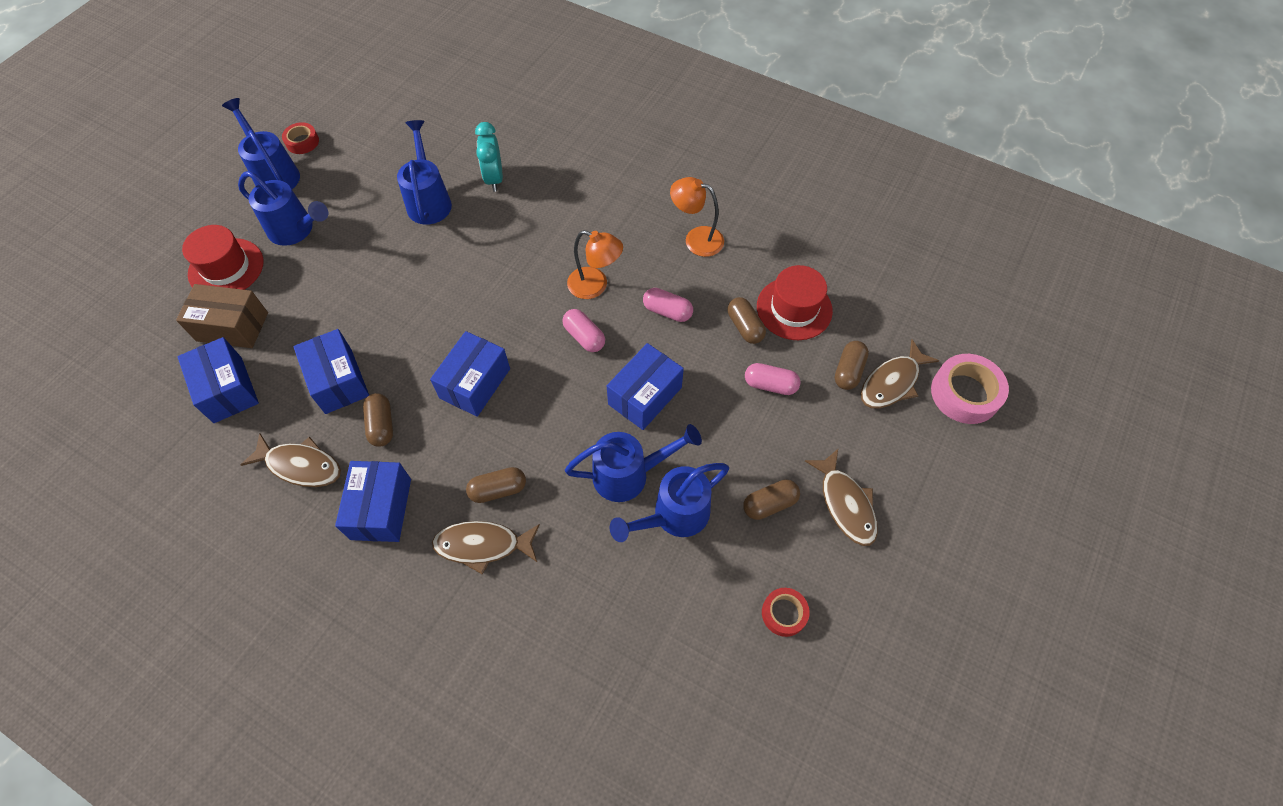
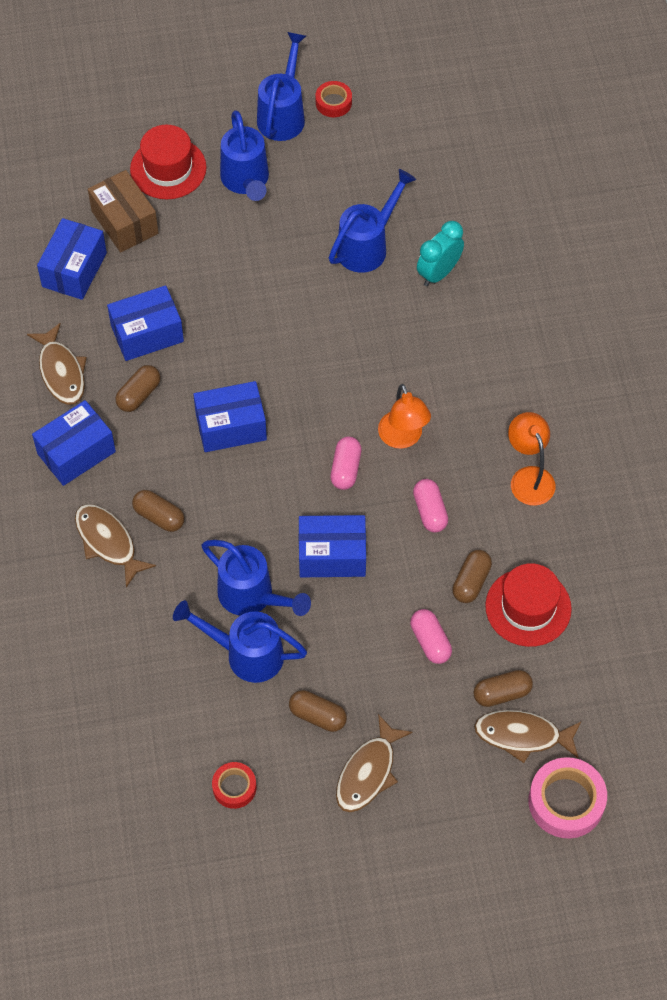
camera: 50 degrees right, 0 degrees up
blue box [293,329,369,414] -> blue box turned 45 degrees clockwise [107,285,184,361]

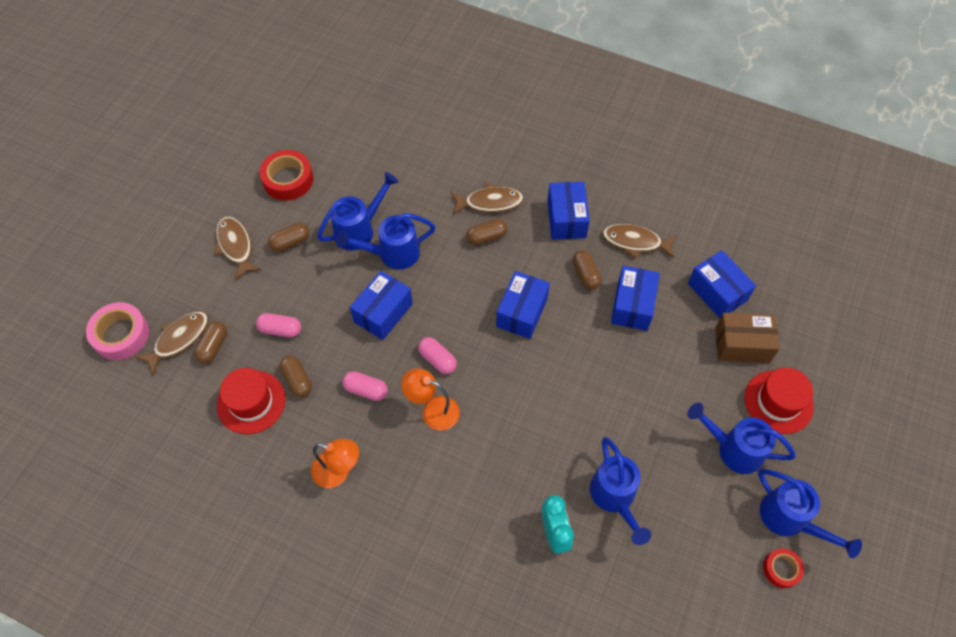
camera: 125 degrees right, 0 degrees up
red tape [212,762,256,809] -> red tape [259,150,313,201], size x1.73

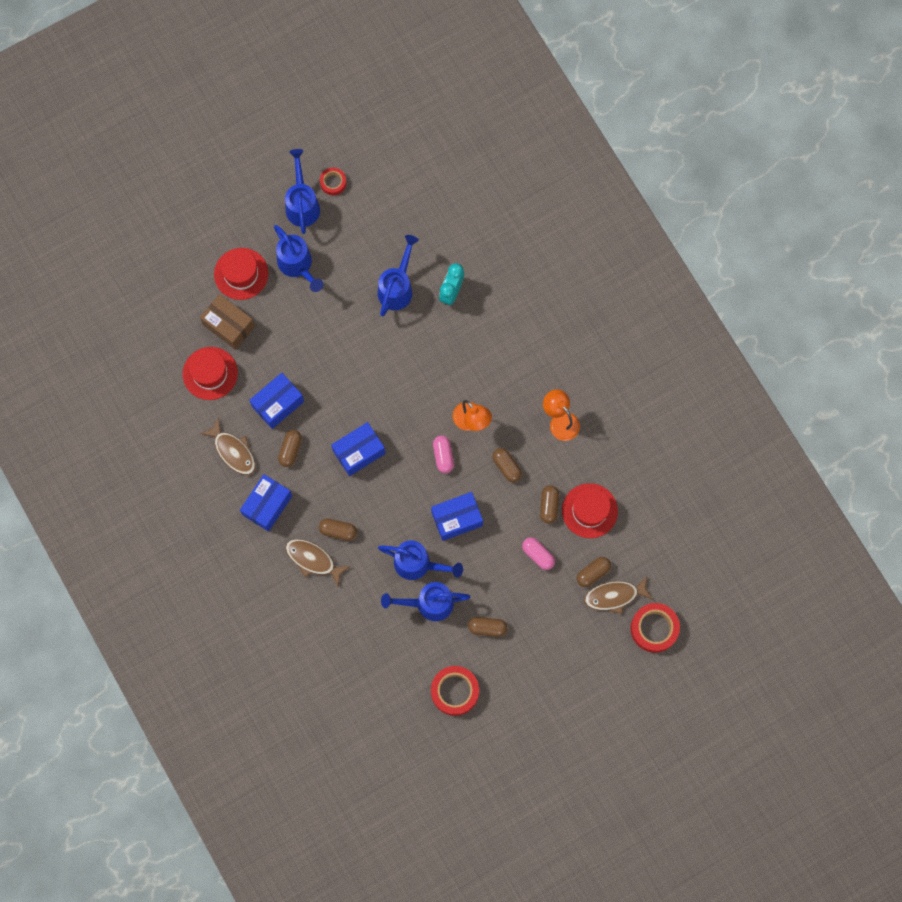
camera: 145 degrees left, 15 degrees up
pink tape [86,302,149,360] -> red tape [631,603,680,653]
brown fish [214,217,261,280] -> none
pink capsule [342,371,388,401] -> brown capsule [492,448,522,482]
blue box [688,250,756,318] -> red hat [183,347,238,400]

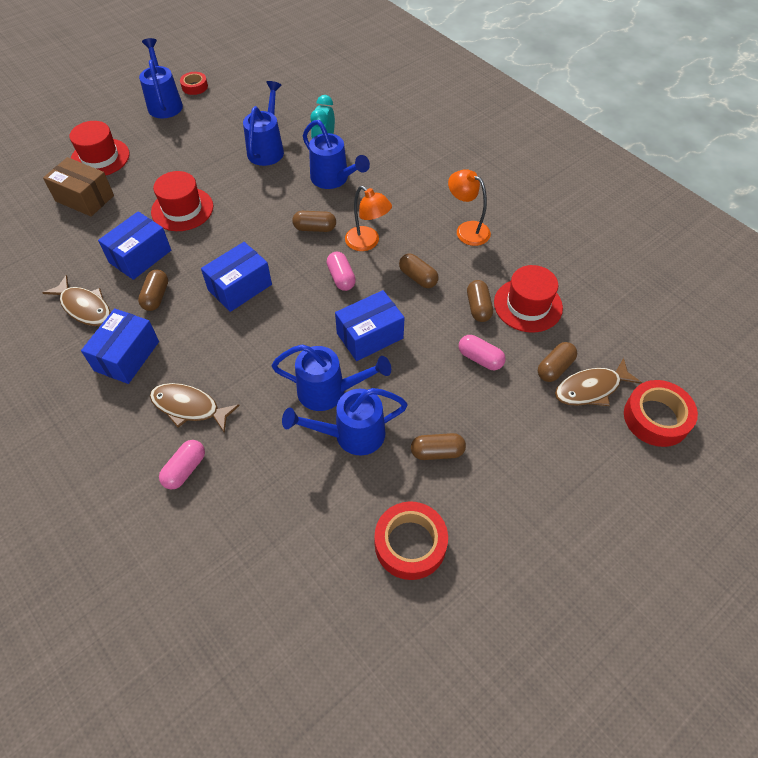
camera: 10 degrees left, 20 degrees down
red hat [183,347,238,400] -> red hat moved to [151,171,213,231]
blue watering can [274,225,323,292] -> blue watering can moved to [303,120,370,189]
brown capsule [319,518,357,541] -> brown capsule moved to [292,211,336,232]
none -> pink capsule [159,440,205,490]

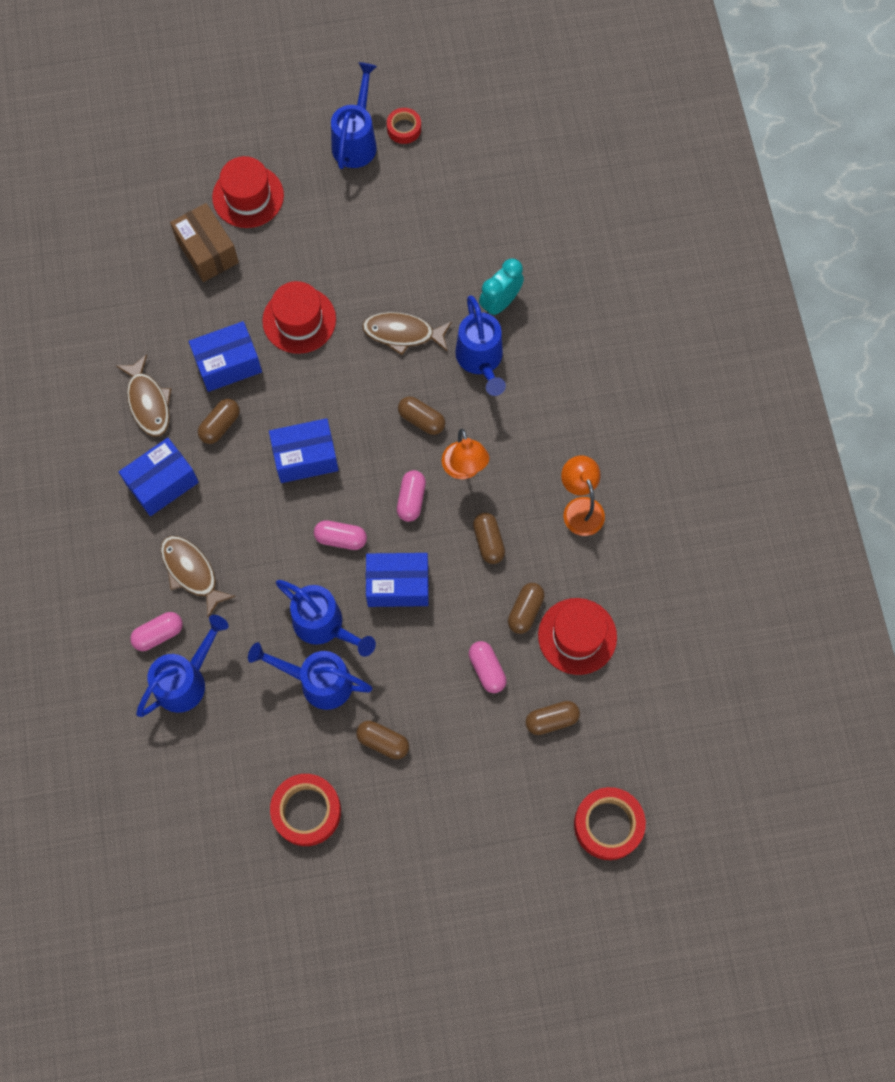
camera: 30 degrees right, 15 degrees up
blue watering can [243,81,284,166] -> blue watering can moved to [136,615,229,717]
brown fish [555,358,642,406] -> brown fish moved to [362,312,452,355]
none -> pink capsule [314,520,367,550]

